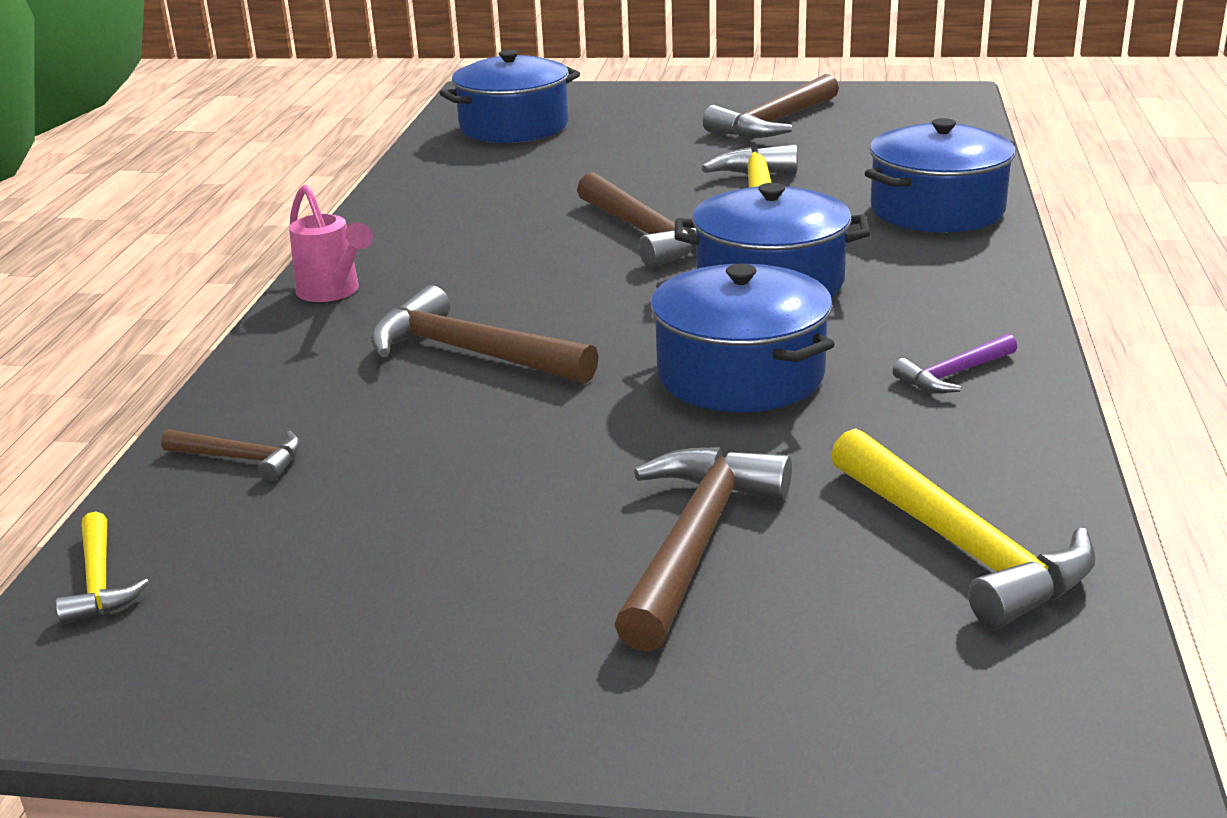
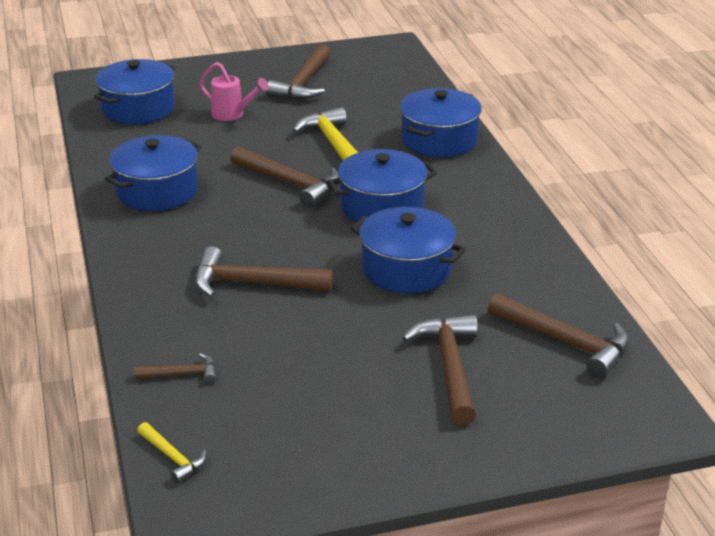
camera: 25 degrees left, 5 degrees up
pink watering can [289,185,373,302] -> pink watering can moved to [199,62,269,121]
yellow hammer [831,428,1096,629] -> brown hammer [488,293,629,378]
purple hammer [892,334,1017,393] -> none
none -> blue pot [105,135,201,211]

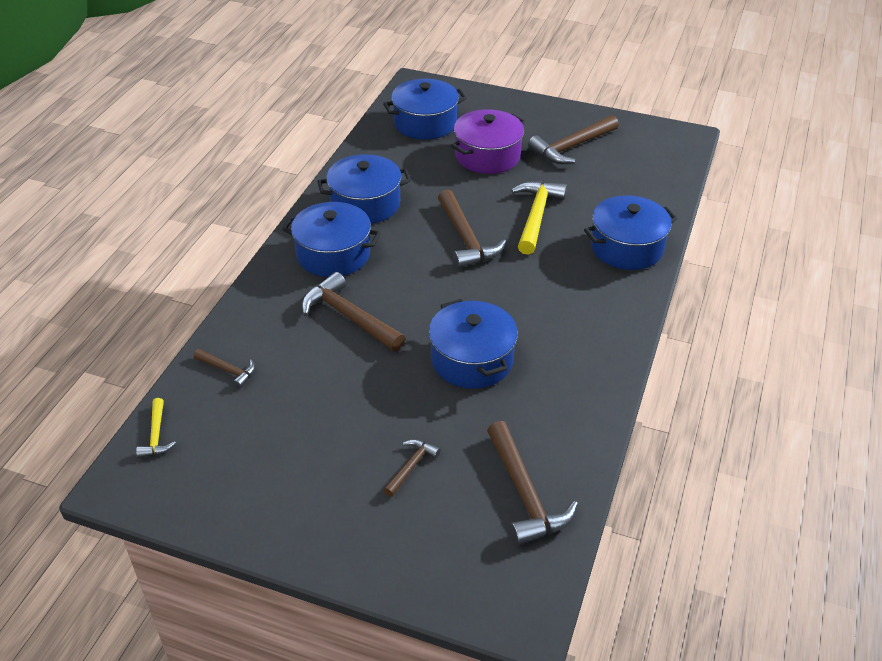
camera: 35 degrees right, 10 degrees up
pink watering can [199,62,269,121] -> purple pot [451,109,525,174]
blue pot [327,149,437,222] -> blue pot moved to [282,202,381,277]
brown hammer [402,314,478,425] -> brown hammer [383,439,441,497], size x0.53

